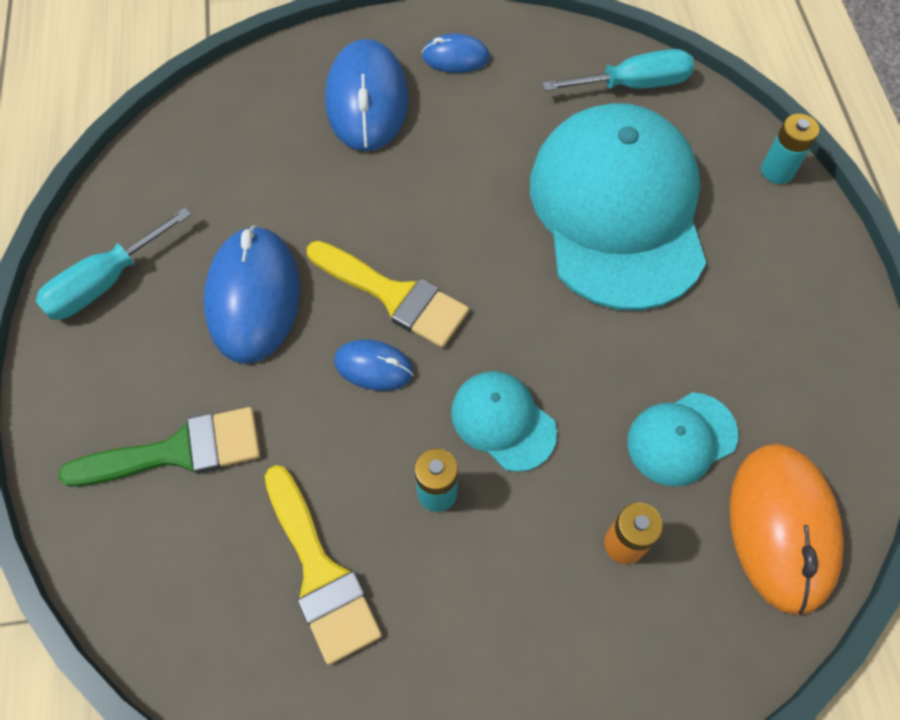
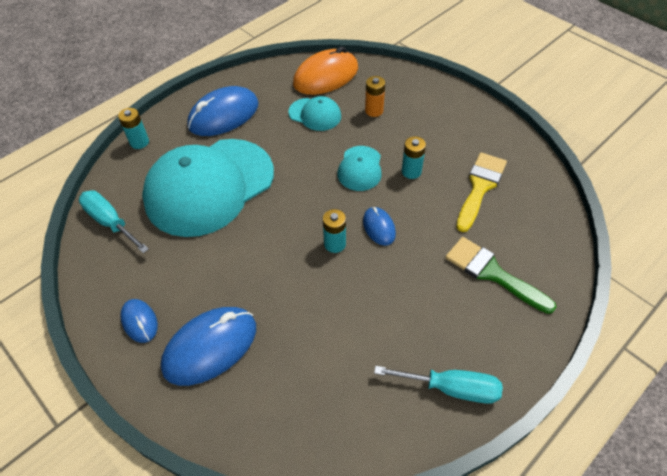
camera: 125 degrees left, 10 degrees down
blue mouse [204,225,300,364] -> blue mouse moved to [187,86,258,136]
yellow brush [307,241,469,348] -> turquoise battery [323,209,346,253]

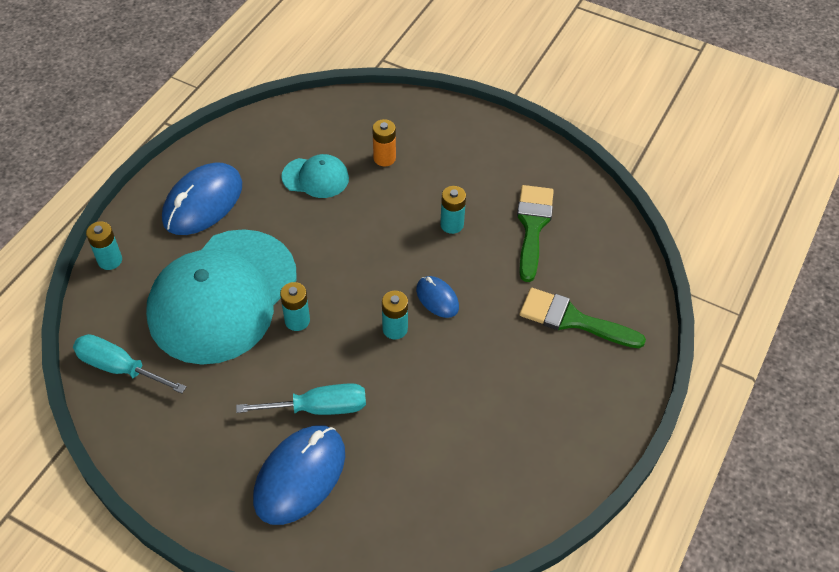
camera: 20 degrees left, 0 degrees up
blue mouse [120,299,158,343] -> none
orange mouse [293,46,358,95] -> none
turquoise cap [337,146,382,191] -> none
turquoise screwdriver [374,366,503,404] -> turquoise screwdriver moved to [236,383,366,415]
yellow brush [456,152,507,232] -> green brush [517,185,554,282]
none -> turquoise battery [280,282,310,331]

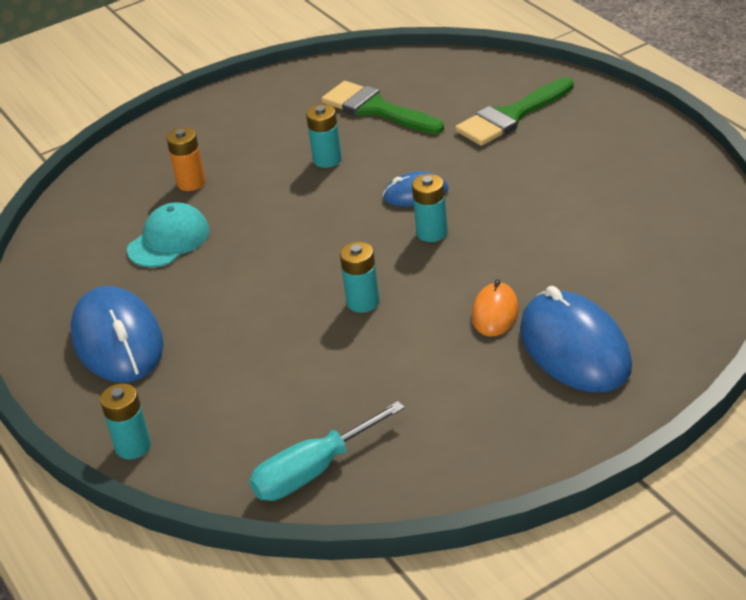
camera: 55 degrees left, 15 degrees down
turquoise cap [146,229,297,365] -> none
turquoise screwdriver [236,383,366,415] -> orange mouse [472,279,519,337]

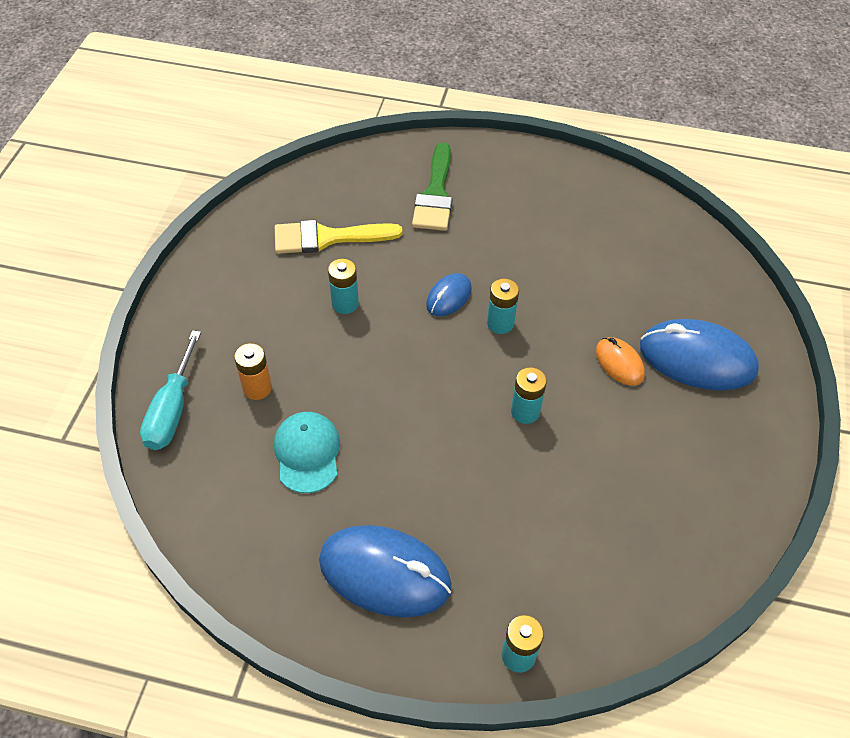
camera: 50 degrees left, 15 degrees up
turquoise screwdriver [249,401,405,501] -> turquoise screwdriver moved to [140,330,201,450]
green brush [321,81,444,134] -> yellow brush [275,220,402,254]

